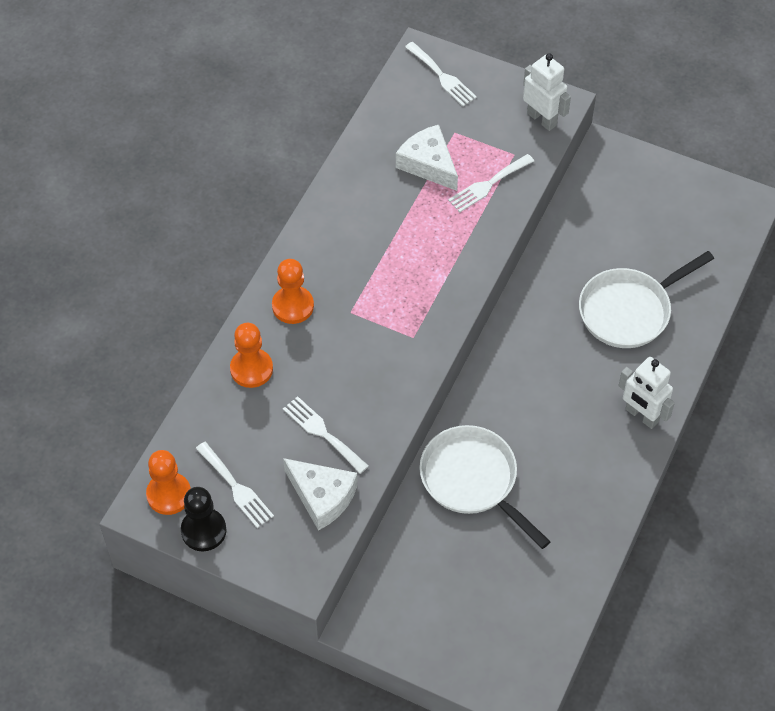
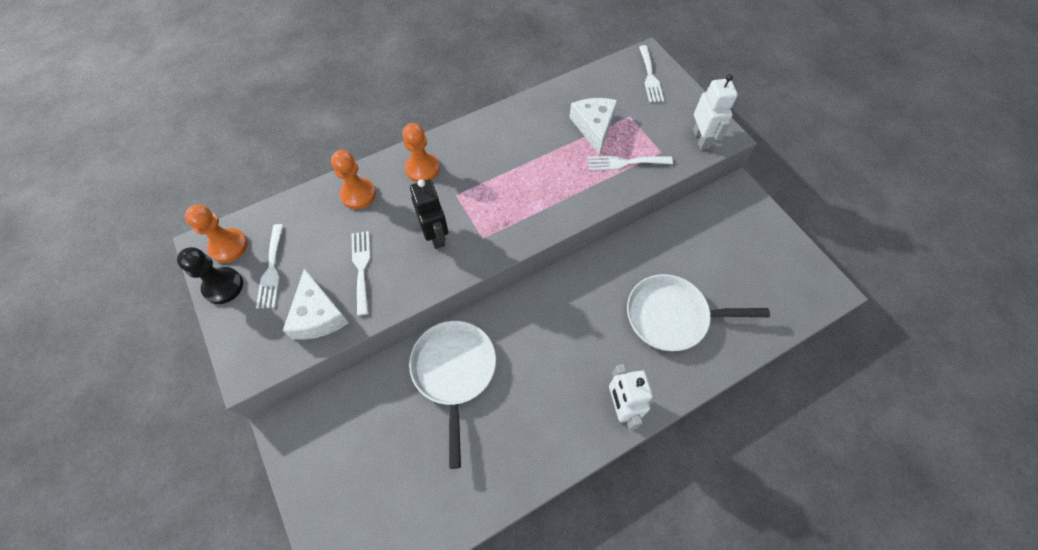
camera: 35 degrees right, 5 degrees up
none -> black robot [410,179,448,249]

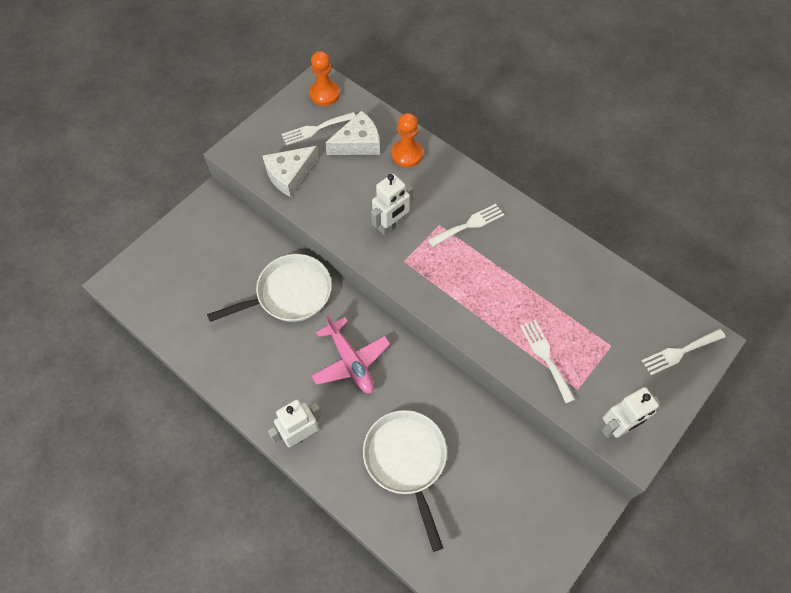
camera: 70 degrees right, 0 degrees up
black pawn [177,247,243,304] -> none
white fork [351,231,370,316] -> white fork moved to [428,204,504,247]
orange pawn [402,123,440,182] -> none
black robot [410,179,448,249] -> white robot [371,173,413,235]
white cheese [569,98,618,155] -> white cheese moved to [325,111,380,155]
none -> pink plane [311,314,390,393]

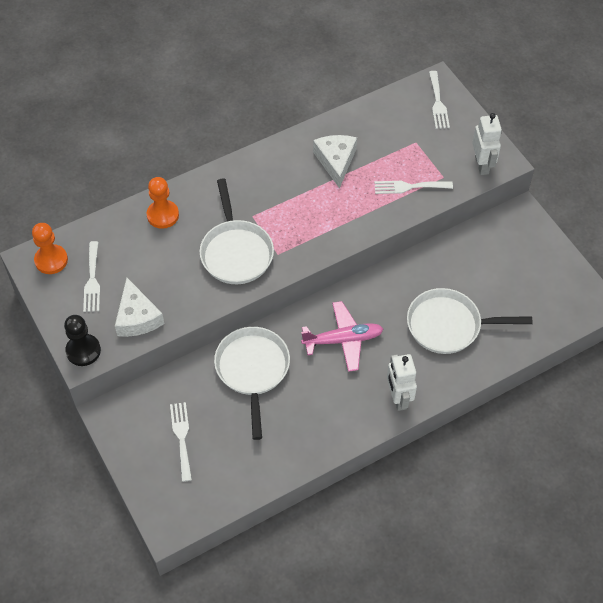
camera: 70 degrees left, 5 degrees down
white cheese [325,111,380,155] -> white cheese moved to [313,135,357,189]
white robot [371,173,413,235] -> white pan [199,179,274,284]
white fork [428,204,504,247] -> white fork moved to [170,402,192,482]
none -> black pawn [64,315,101,366]

